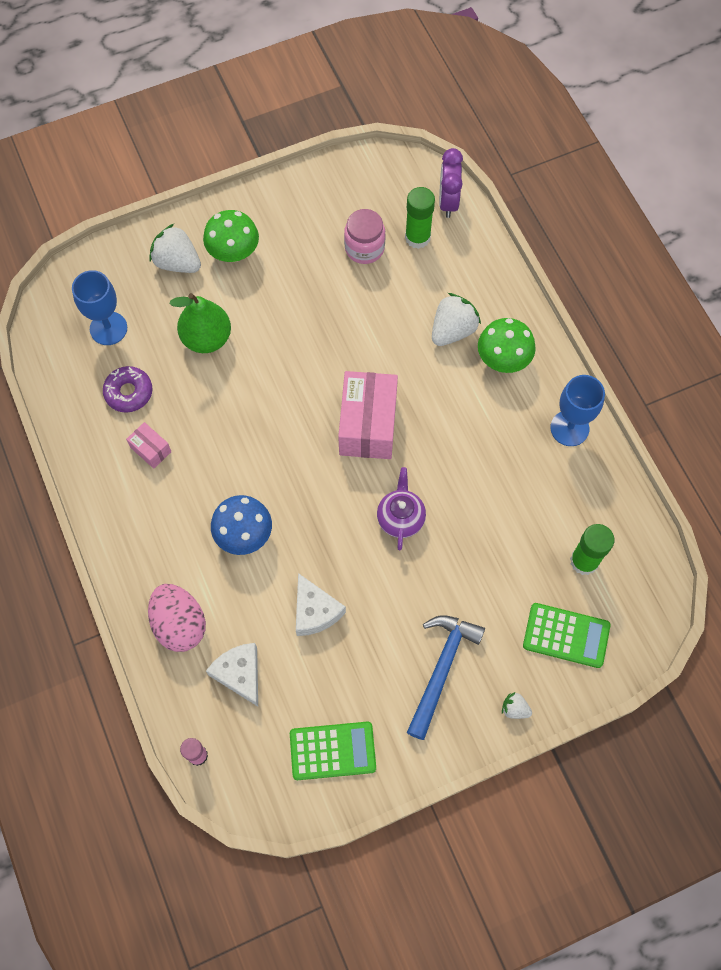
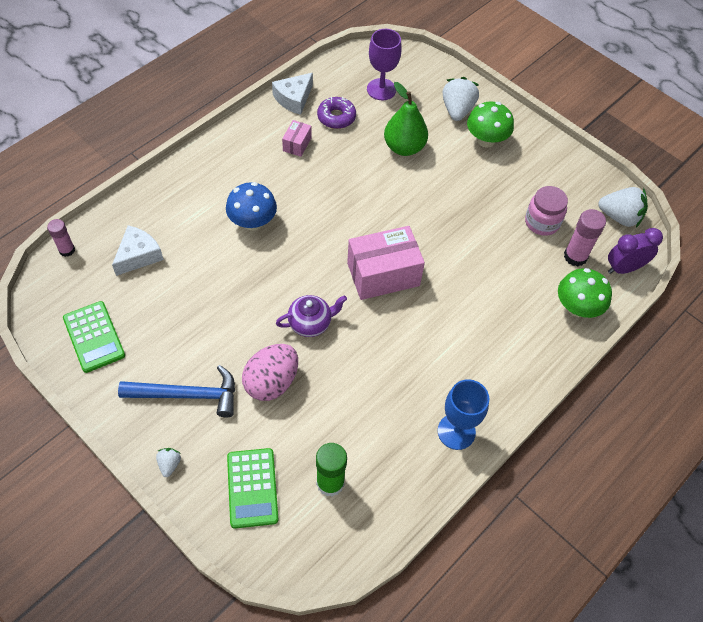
camera: 65 degrees right, 10 degrees down
blue goblet [72,270,127,345] -> purple goblet [367,29,402,100]
pink egg [148,584,206,652] -> pink egg moved to [242,344,298,401]
white cheese [296,573,346,636] -> white cheese moved to [272,73,313,115]
green glue stick [405,187,435,249] -> pink glue stick [564,209,606,267]
white strawberry [432,293,481,346] -> white strawberry moved to [598,187,648,228]
green mushroom [478,318,536,373] -> green mushroom moved to [558,268,612,318]

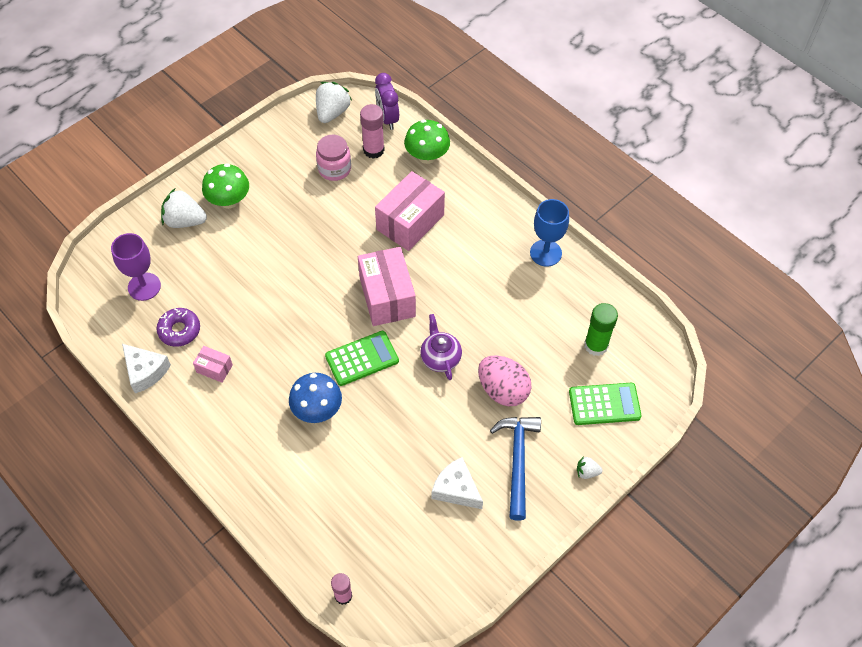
camera: 85 degrees left, 0 degrees up
green calculator [63,301,125,373] -> green calculator moved to [325,331,399,386]
white cheese [112,225,164,276] -> white cheese moved to [432,457,483,509]
green pear [384,82,428,156] -> none
none -> pink box [375,171,445,251]

